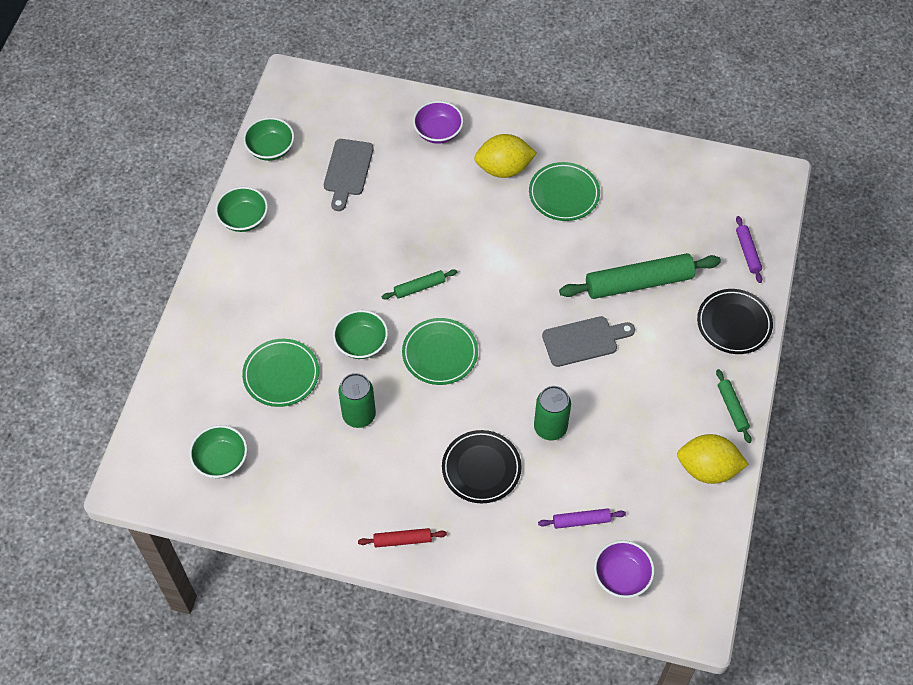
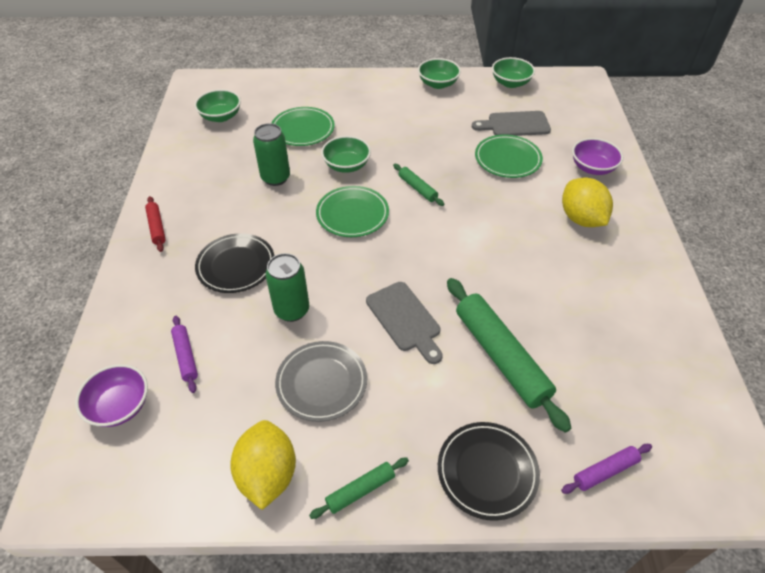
camera: 75 degrees right, 10 degrees down
green plate [529,162,600,221] -> green plate moved to [475,134,543,178]
none -> grey plate [275,341,367,422]

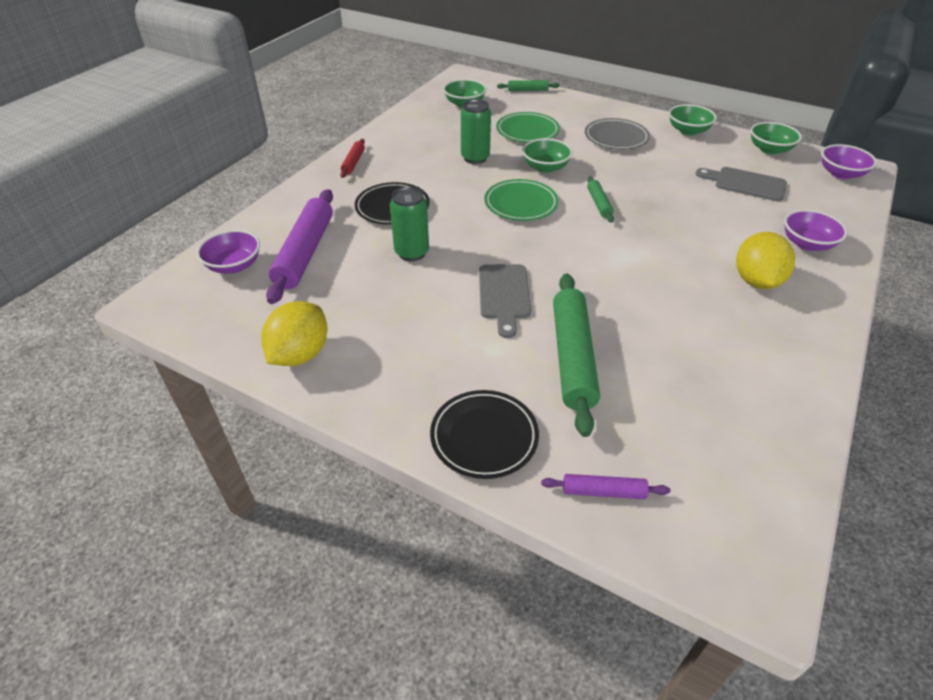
camera: 30 degrees right, 5 degrees down
purple rolling pin [171,316,198,393] -> purple rolling pin [266,189,333,304], size x2.06
grey plate [275,341,367,422] -> grey plate moved to [585,118,650,150]
green rolling pin [309,457,409,519] -> green rolling pin moved to [497,80,560,91]
green plate [475,134,543,178] -> none
none -> purple bowl [821,144,877,179]

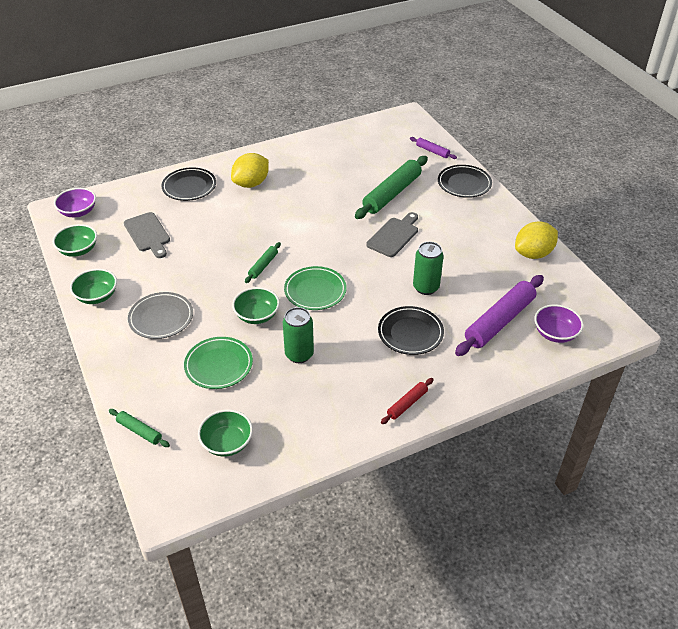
camera: 145 degrees left, 0 degrees up
purple bowl [784,209,847,251] -> black plate [162,167,216,201]

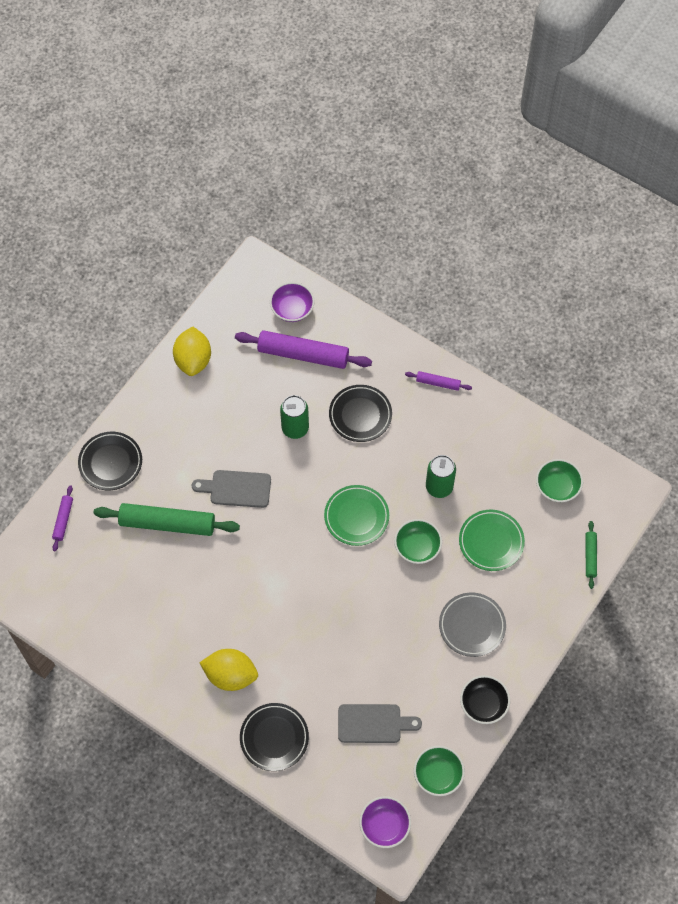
camera: 120 degrees left, 20 degrees up
green bowl [70,269,117,304] -> black bowl [460,675,510,724]
grey cutting board [124,212,170,258] -> grey cutting board turned 60 degrees clockwise [338,704,422,743]
green rolling pin [245,242,281,283] -> none
red rolling pin [381,378,434,424] -> purple rolling pin [405,371,472,391]
yellow lemon [515,221,558,259] -> yellow lemon turned 60 degrees clockwise [173,326,211,376]

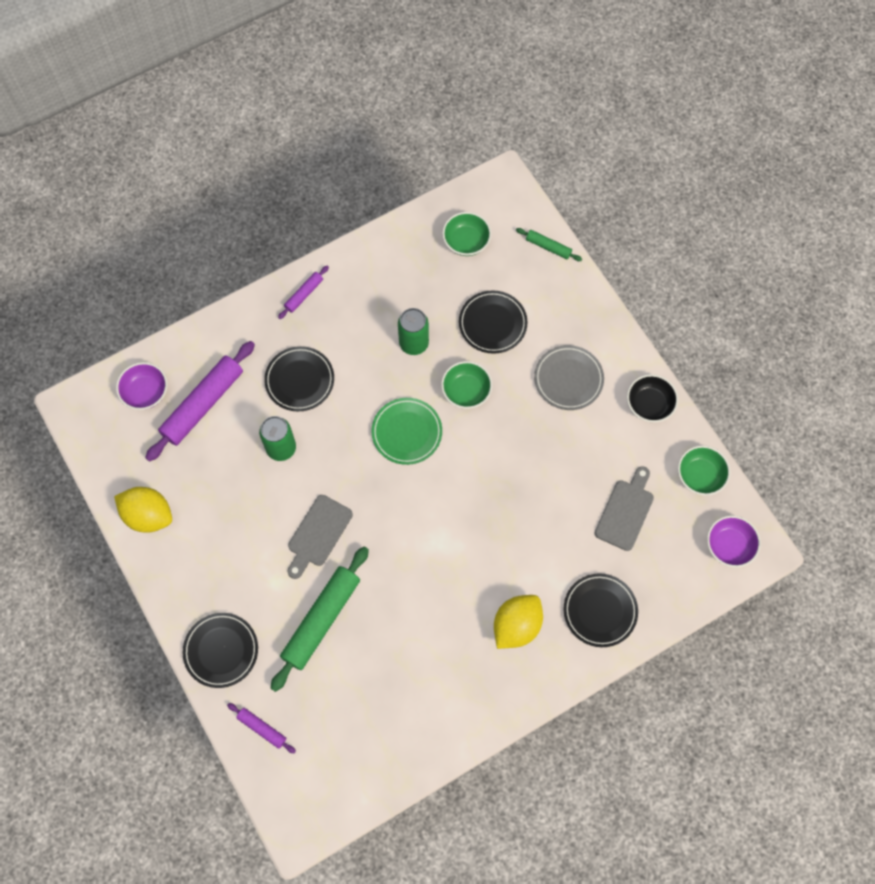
camera: 65 degrees left, 5 degrees up
green plate [459,510,525,571] -> black plate [459,290,527,354]

